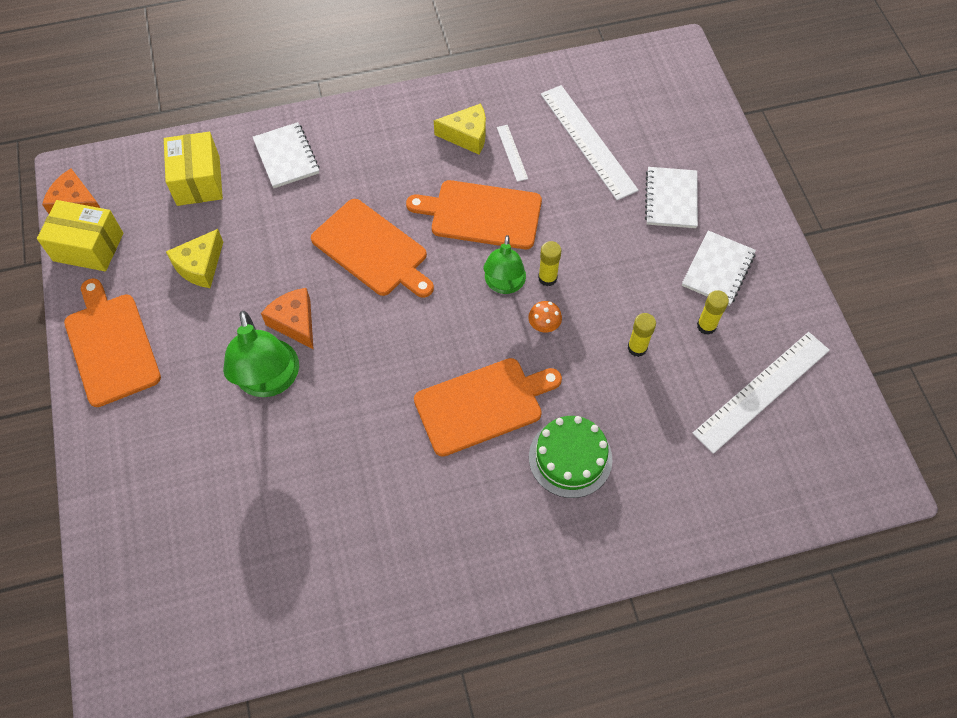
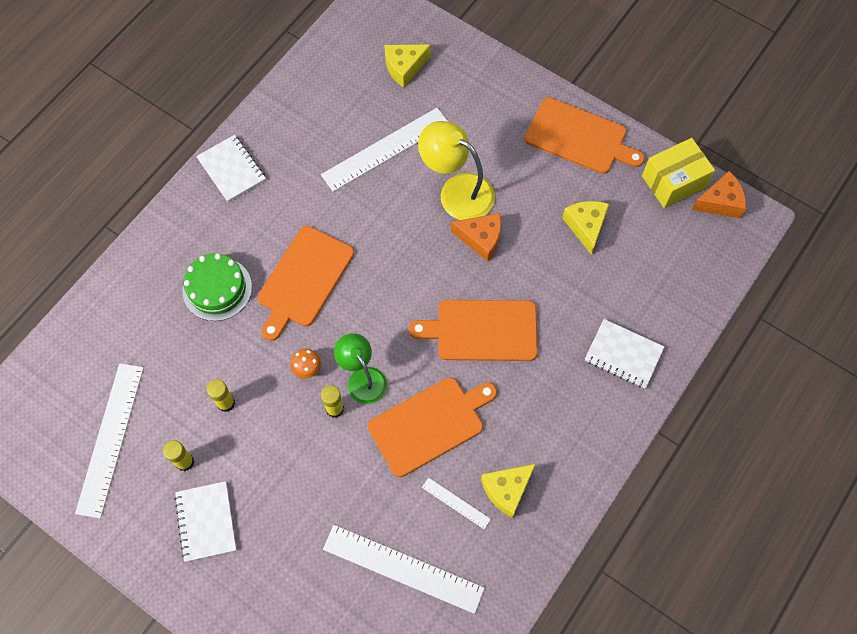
camera: 140 degrees right, 5 degrees up
yellow box [164,132,223,206] -> none
green lamp [223,311,299,397] -> yellow lamp [418,121,495,220]
white notebook [645,167,698,228] -> white notebook moved to [196,135,266,202]
none -> white ruler [321,108,448,192]
none -> yellow cheese [384,44,431,88]

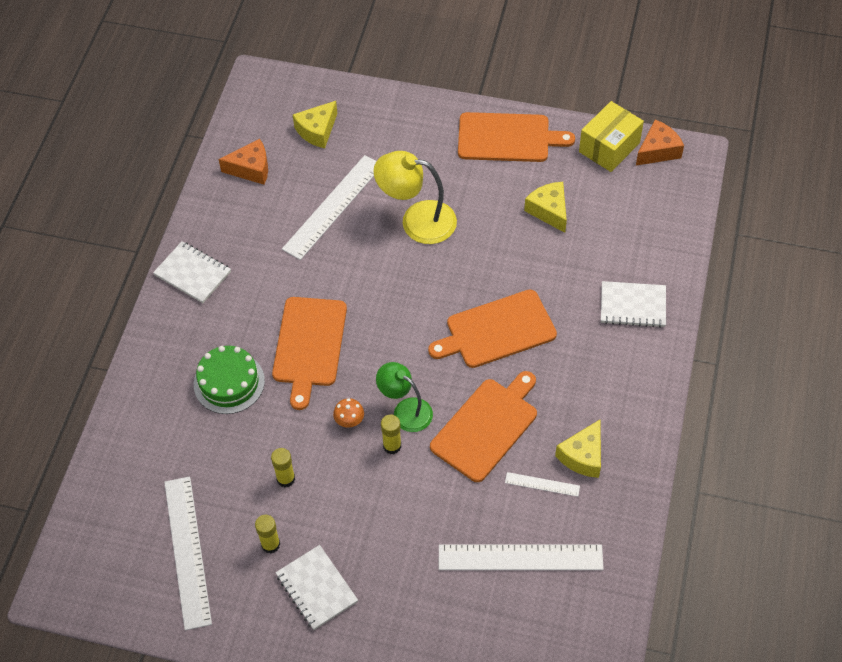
camera: 20 degrees left, 10 degrees down
orange cheese [451,213,501,261] -> orange cheese moved to [218,139,268,185]

